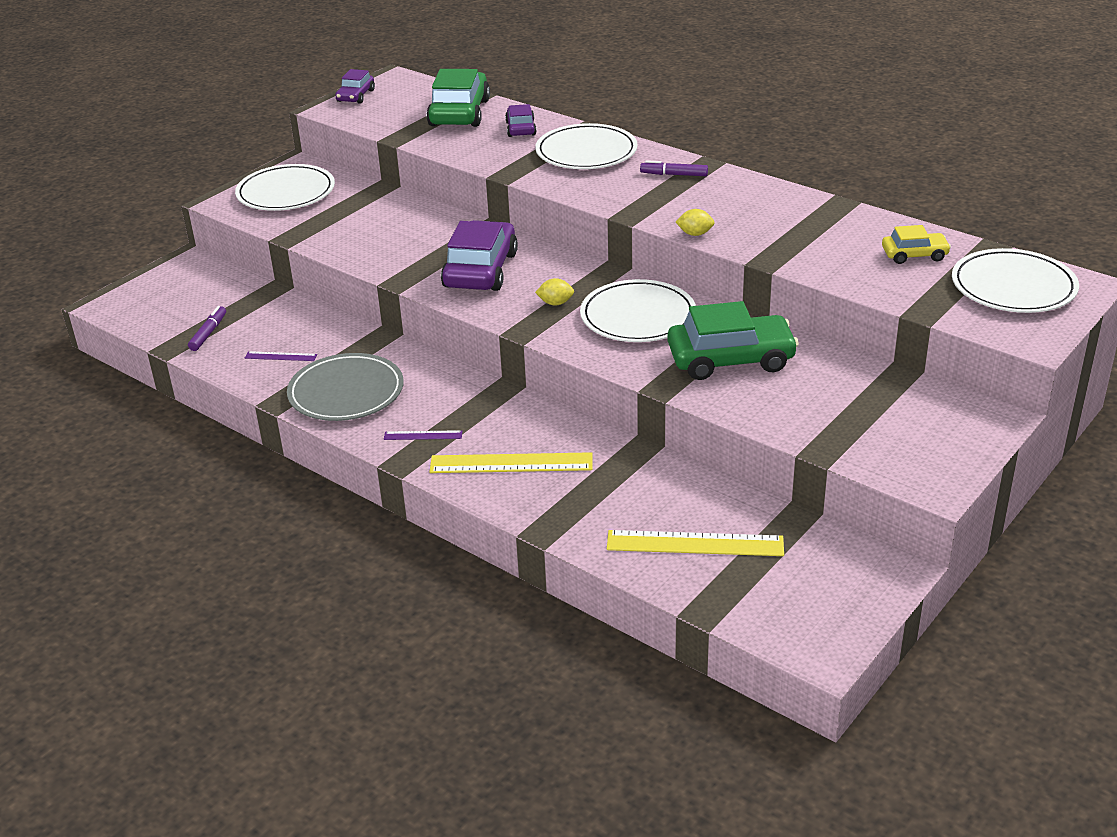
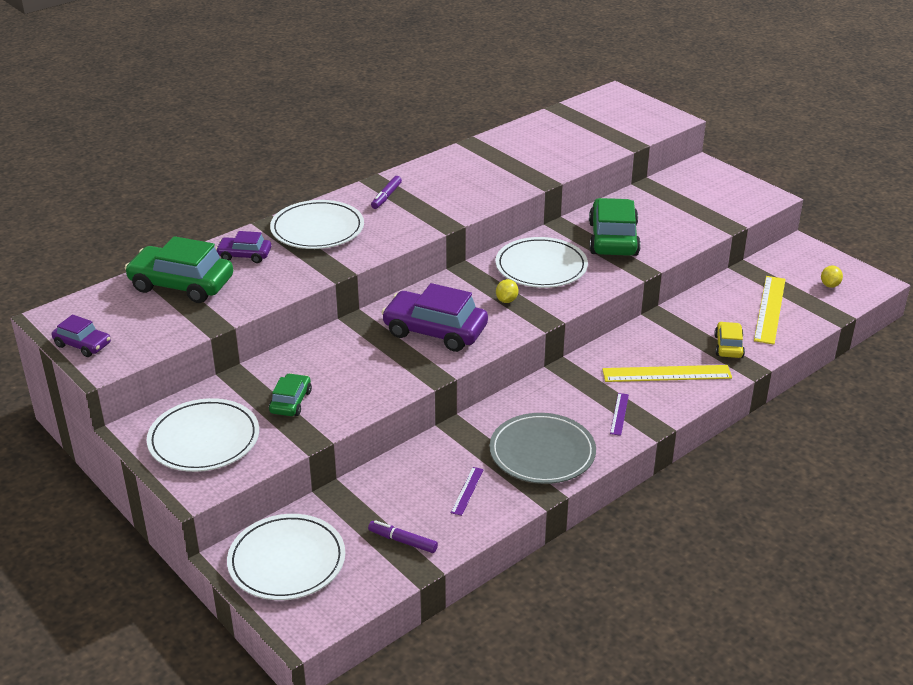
camera: 80 degrees left, 0 degrees up
yellow ruler [429,452,593,473] -> yellow ruler turned 75 degrees clockwise [602,365,732,382]
yellow lemon [676,209,715,236] -> yellow lemon moved to [821,265,843,288]
yellow car [882,225,951,264] -> yellow car moved to [714,322,745,358]
white plate [952,248,1079,313] -> white plate moved to [227,514,345,600]
none -> green car [269,373,312,416]

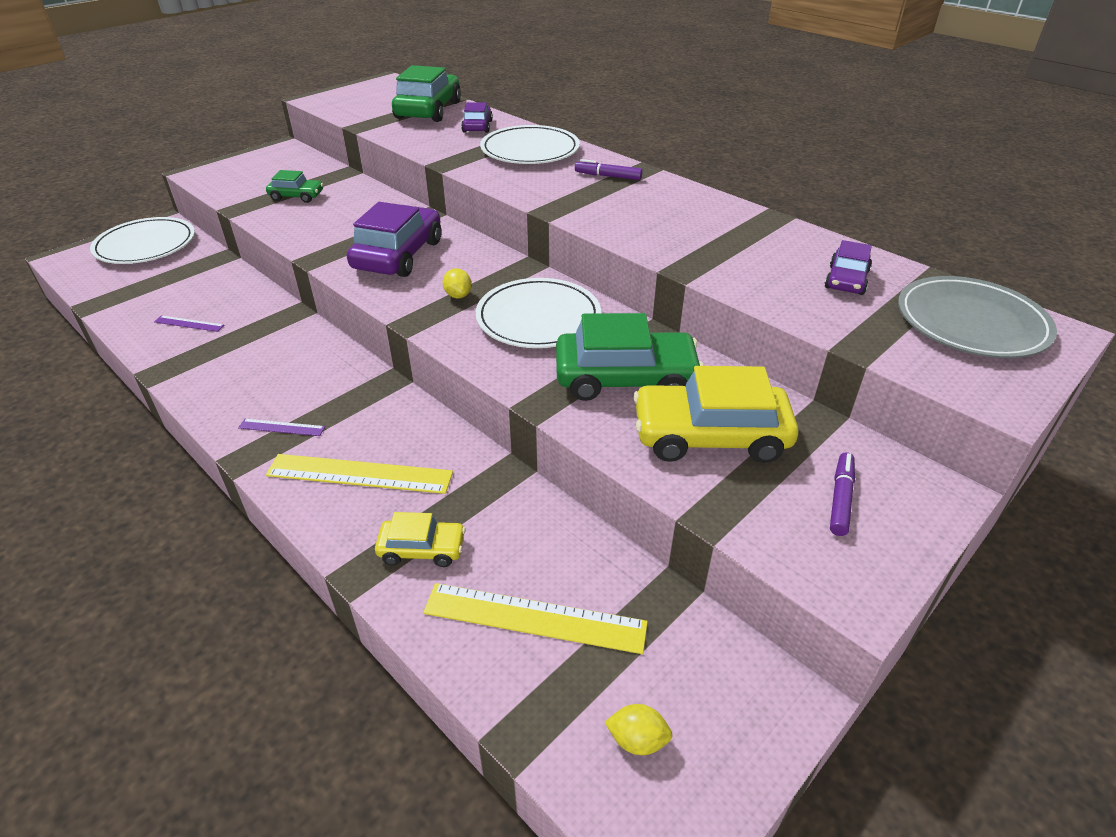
camera: 85 degrees right, 5 degrees up
purple car [52,315,111,357] -> purple car moved to [824,240,872,295]
white plate [147,398,259,472] -> none
purple marker [368,520,438,553] -> purple marker moved to [830,452,855,536]
grey plate [489,413,596,484] -> grey plate moved to [898,276,1057,358]
yellow lemon [496,279,519,303] -> yellow lemon turned 60 degrees clockwise [443,268,472,298]
yellow ruler [602,365,732,382] -> yellow ruler turned 75 degrees counterclockwise [266,454,453,494]
none -> yellow car [633,366,798,463]

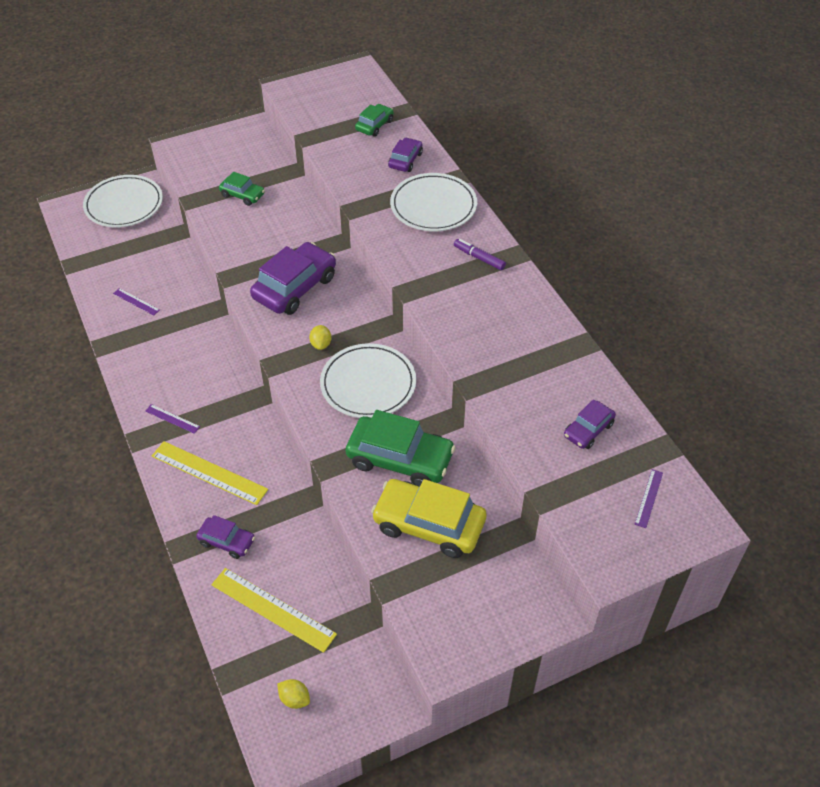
camera: 20 degrees right, 10 degrees up
yellow car [375,512,466,567] -> purple car [196,515,255,559]
green car [392,65,461,122] -> green car [355,104,394,137], size x0.53
purple marker [830,452,855,536] -> none
grey plate [898,276,1057,358] -> purple ruler [635,469,663,528]

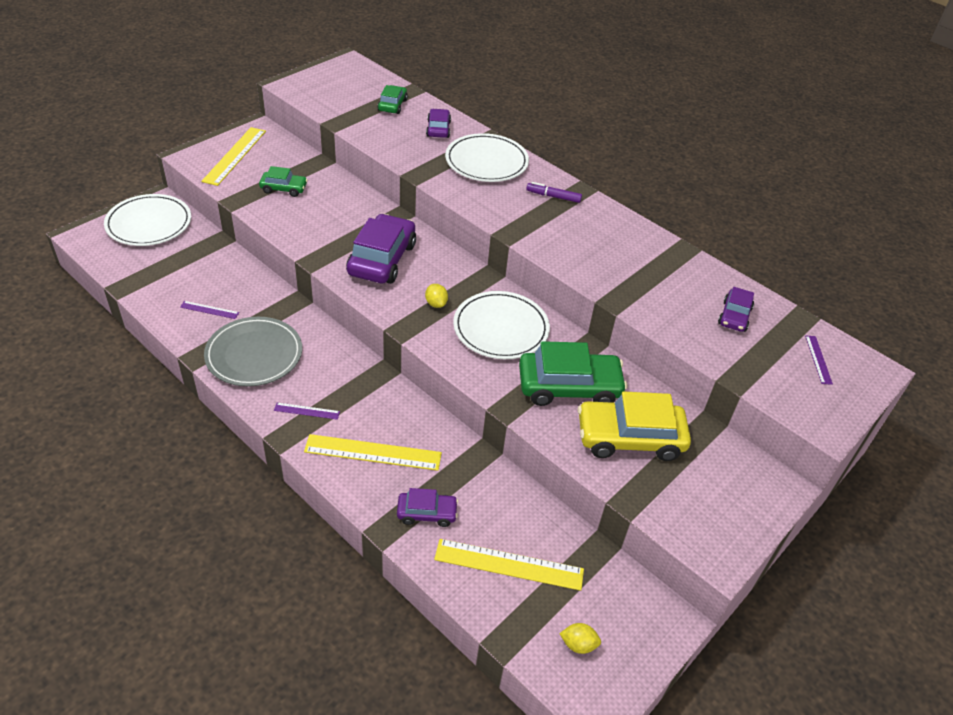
camera: 25 degrees left, 5 degrees down
none -> yellow ruler [201,127,266,186]
none -> grey plate [204,317,302,386]

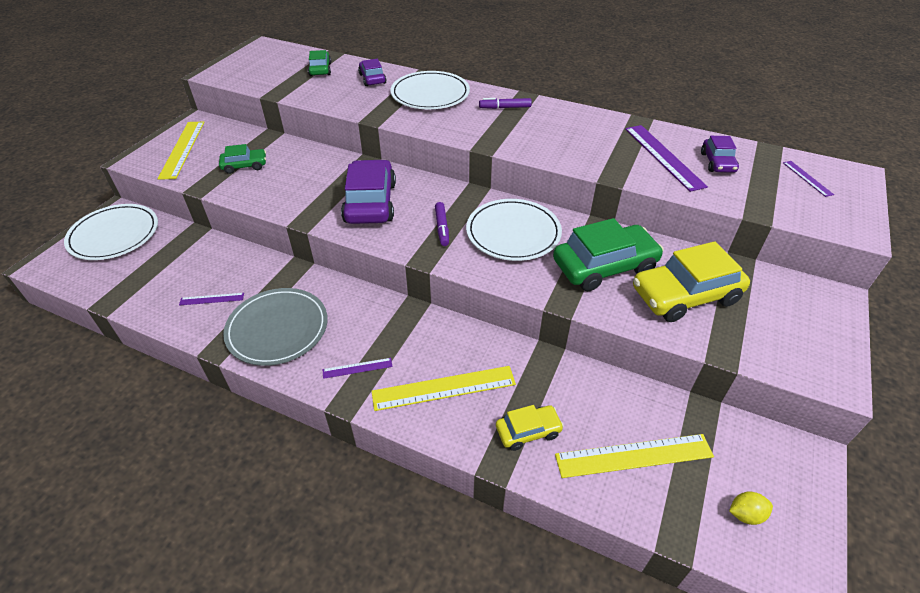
camera: 15 degrees left, 0 degrees up
purple car [397,488,458,527] -> yellow car [496,405,564,451]
yellow lemon [425,284,448,308] -> purple marker [435,202,449,246]
none -> purple ruler [625,125,708,192]

